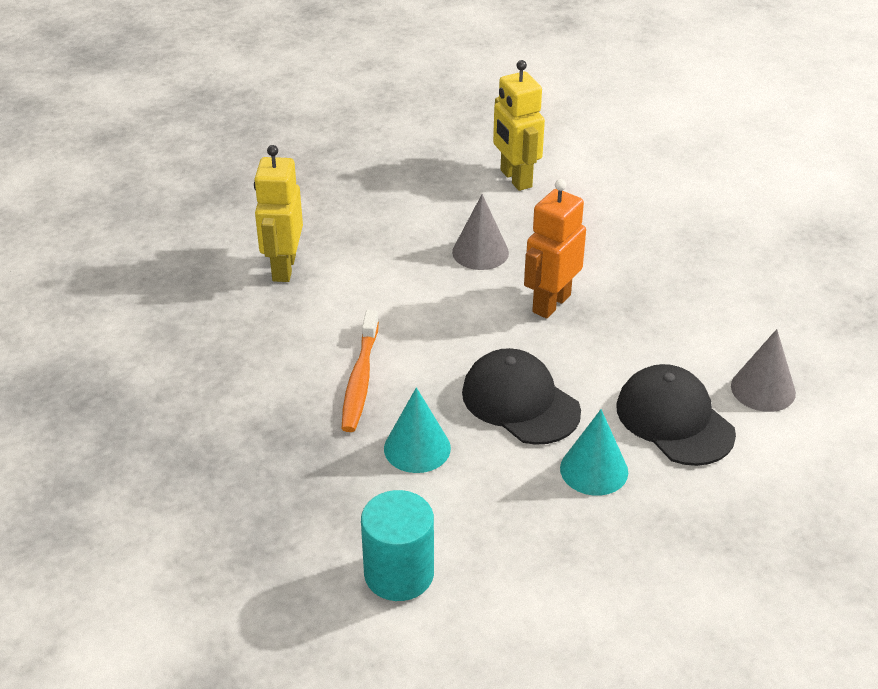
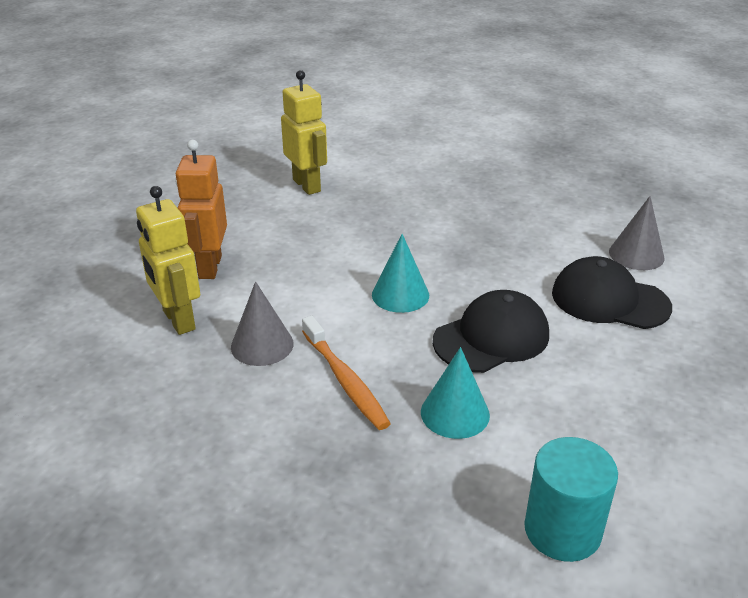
camera: 35 degrees left, 5 degrees down
grey cone [452,194,509,270] -> grey cone moved to [231,281,293,366]
black cap [462,348,581,445] -> black cap turned 135 degrees clockwise [433,290,549,373]
yellow robot [493,60,545,191] -> yellow robot turned 150 degrees counterclockwise [281,70,327,195]
orange robot [524,179,586,318] -> orange robot moved to [175,140,227,279]
turquoise cone [560,409,628,496] -> turquoise cone moved to [372,234,429,313]

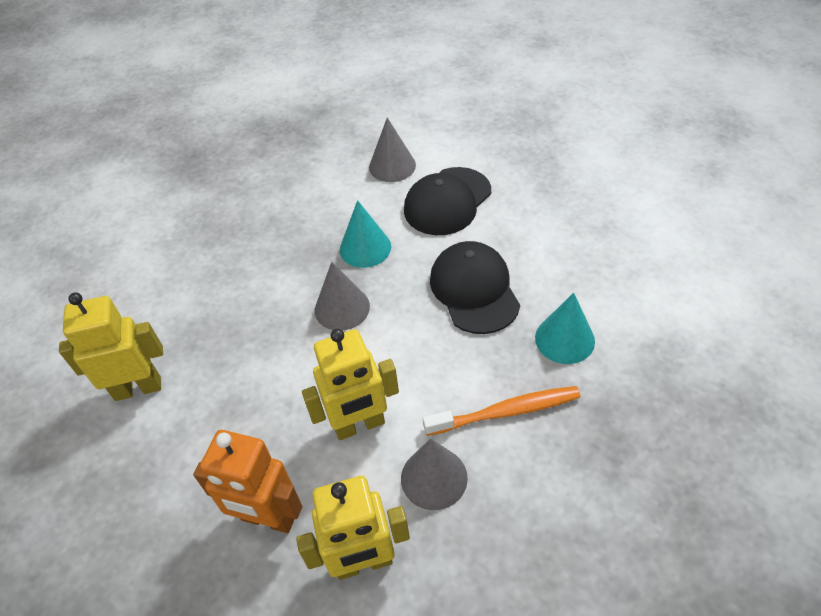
camera: 70 degrees left, 15 degrees up
turquoise cone [372,234,429,313] -> turquoise cone moved to [340,200,391,268]
turquoise cylinder [524,437,618,562] -> none
none -> yellow robot [302,329,399,440]
none -> grey cone [315,262,370,330]

